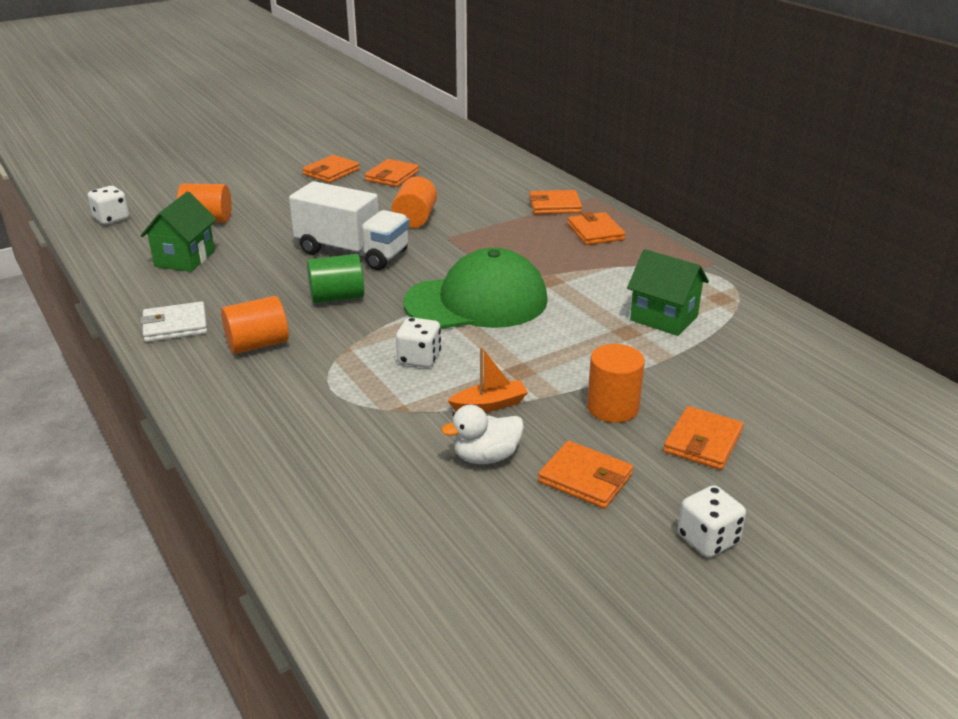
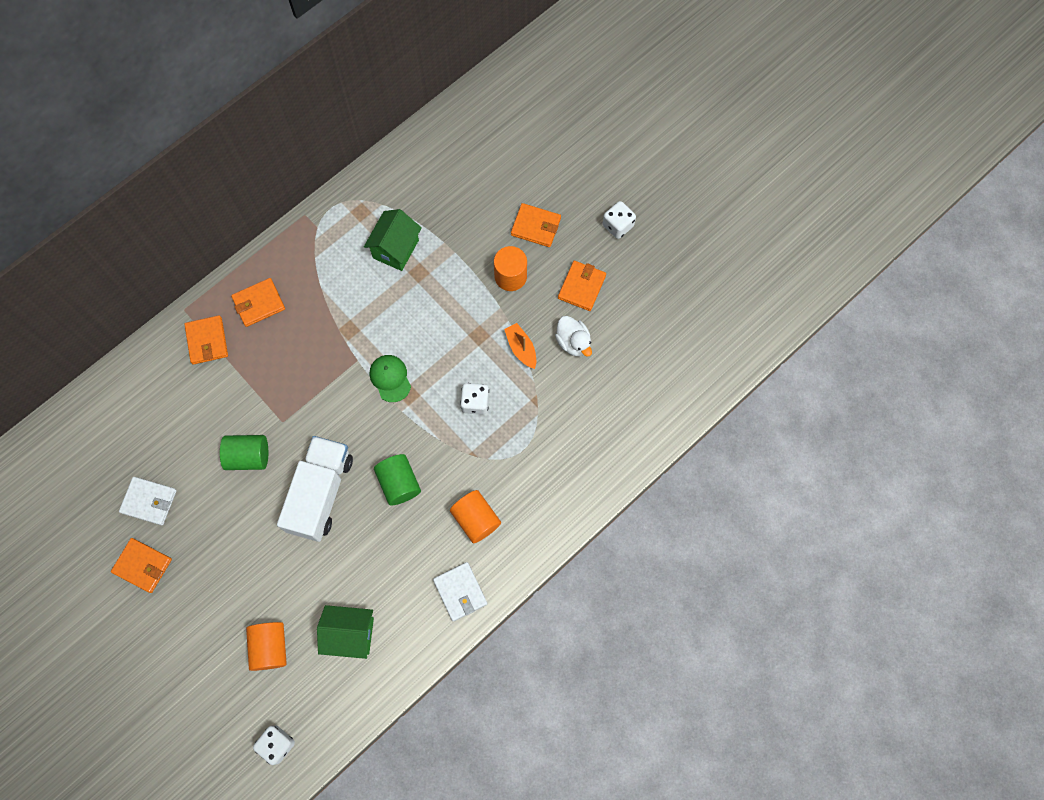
camera: 100 degrees left, 40 degrees up
orange wallet [365,159,419,187] -> white wallet [119,477,177,525]
orange cylinder [391,176,437,228] -> green cylinder [220,435,268,470]
green cap [403,248,548,329] -> green cap [370,355,411,402], size x0.46

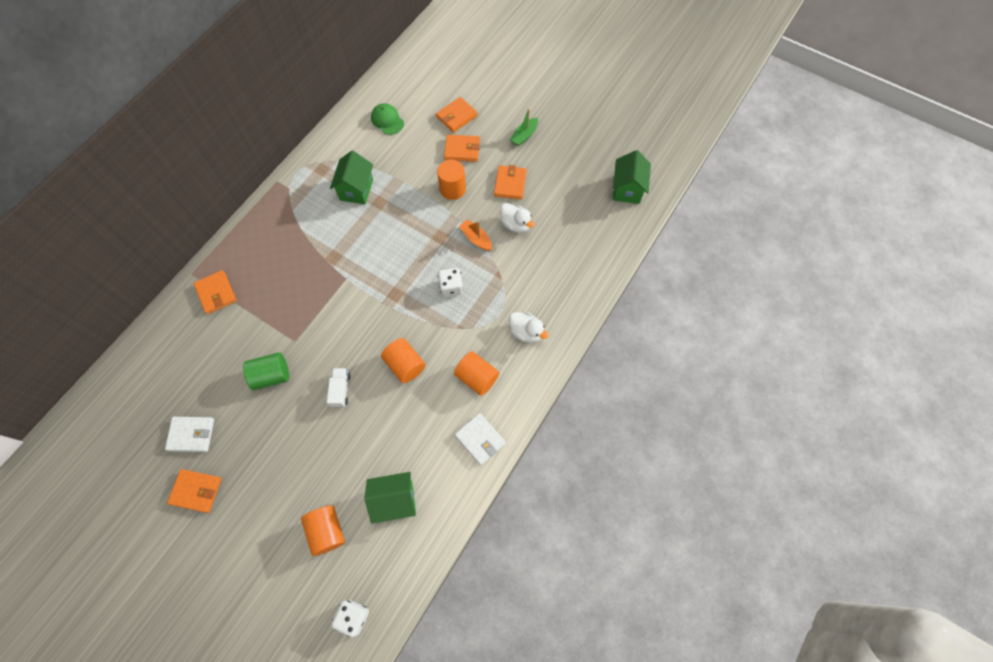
camera: 15 degrees left, 5 degrees down
orange wallet [231,278,285,327] -> orange wallet moved to [436,97,478,133]
white truck [277,436,353,542] -> white truck [327,368,350,407], size x0.45
green cap [370,355,411,402] -> green cap moved to [371,103,404,135]
green cylinder [374,454,421,505] -> orange cylinder [381,338,425,383]
white dice [602,201,636,239] -> green boat [510,108,538,146]
none -> white duck [509,312,549,343]
none -> green house [613,150,651,204]

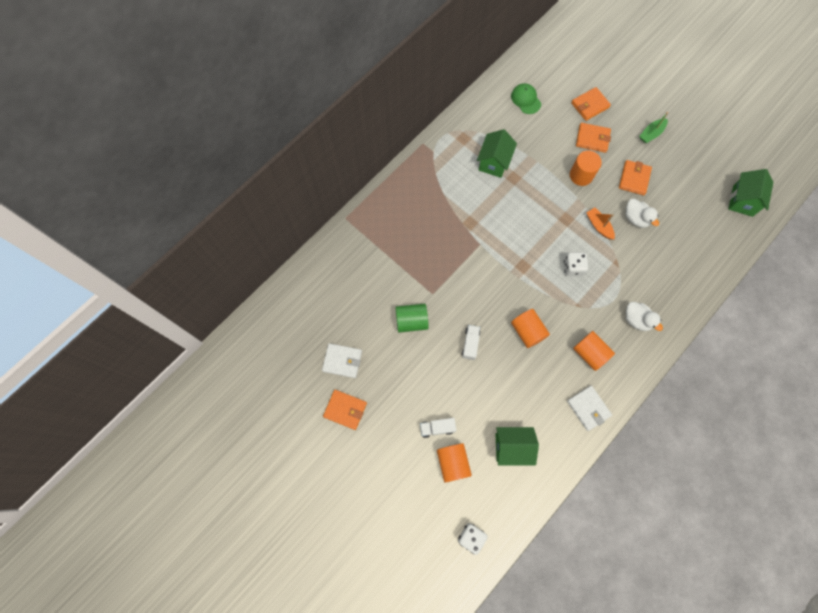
camera: 10 degrees right, 5 degrees up
orange wallet [194,270,237,314] -> none
none -> white truck [420,418,456,438]

